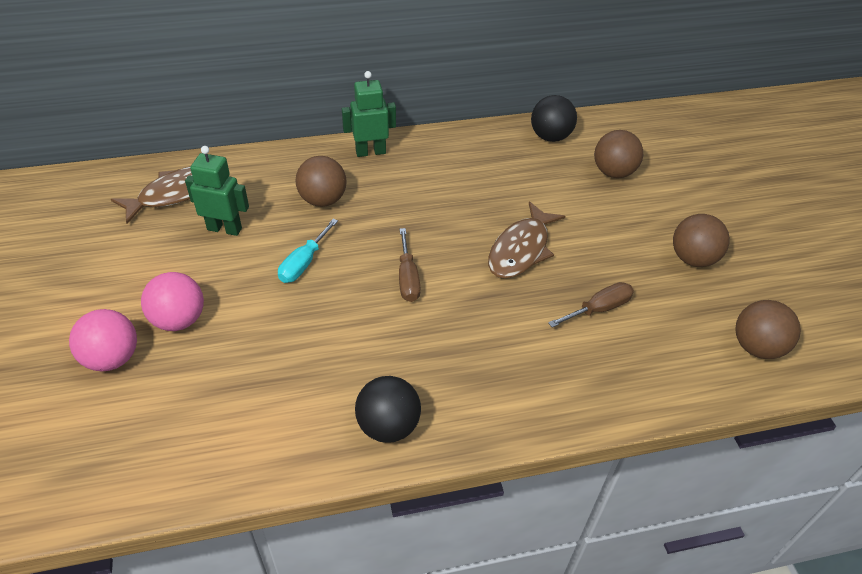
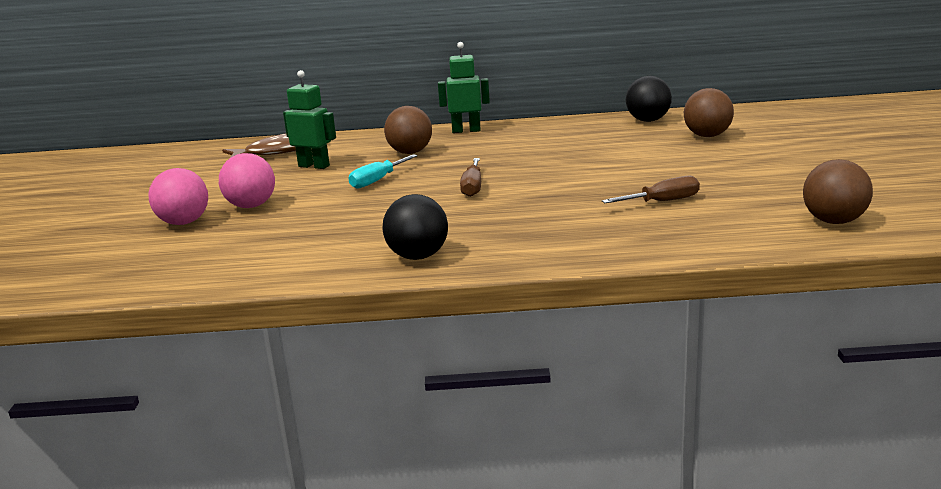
camera: 15 degrees right, 25 degrees down
brown fish [488,201,565,279] -> none
brown ball [673,214,730,267] -> none

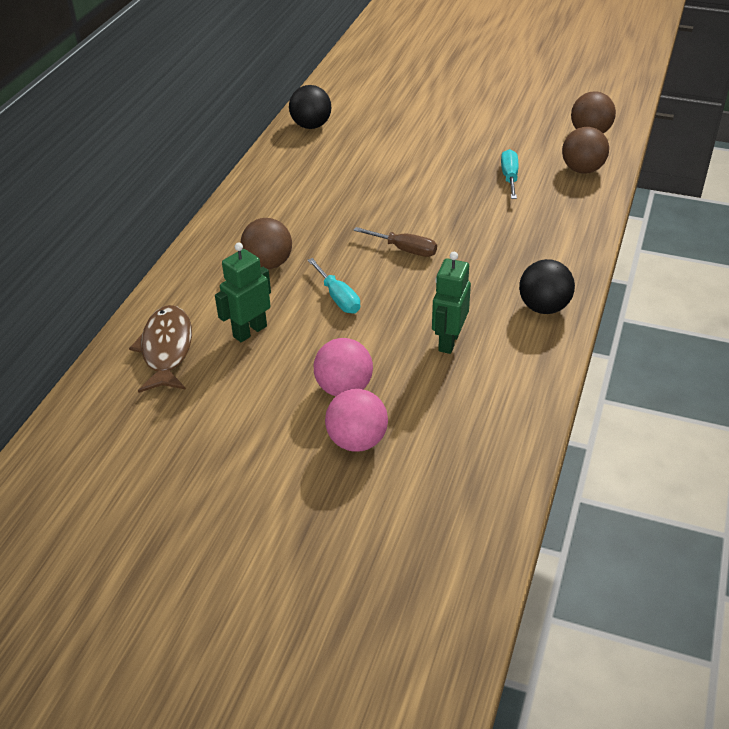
camera: 70 degrees left, 20 degrees up
green robot [438,42,490,133] -> green robot moved to [432,252,471,354]
brown screwdriver [602,176,700,203] -> turquoise screwdriver [501,149,519,199]
brown ball [684,88,734,137] -> brown ball moved to [562,127,609,174]

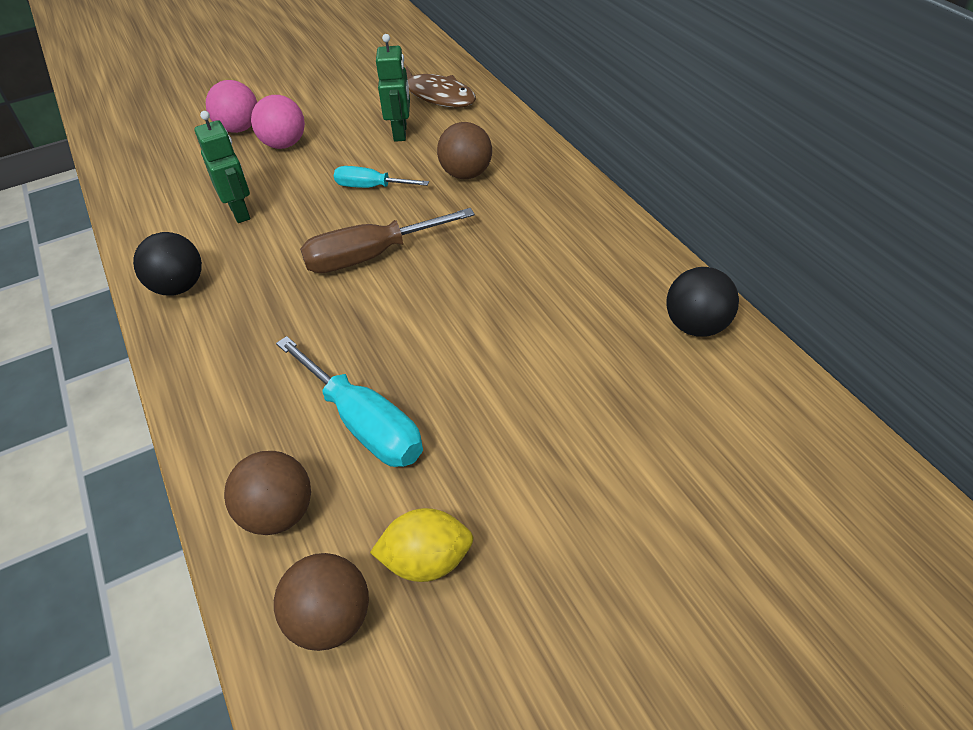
camera: 135 degrees right, 5 degrees up
brown screwdriver [353,227,437,257] -> brown screwdriver [300,208,475,273], size x1.65
turquoise screwdriver [501,149,519,199] -> turquoise screwdriver [276,336,423,467], size x1.65
none -> yellow lemon [370,508,474,582]

